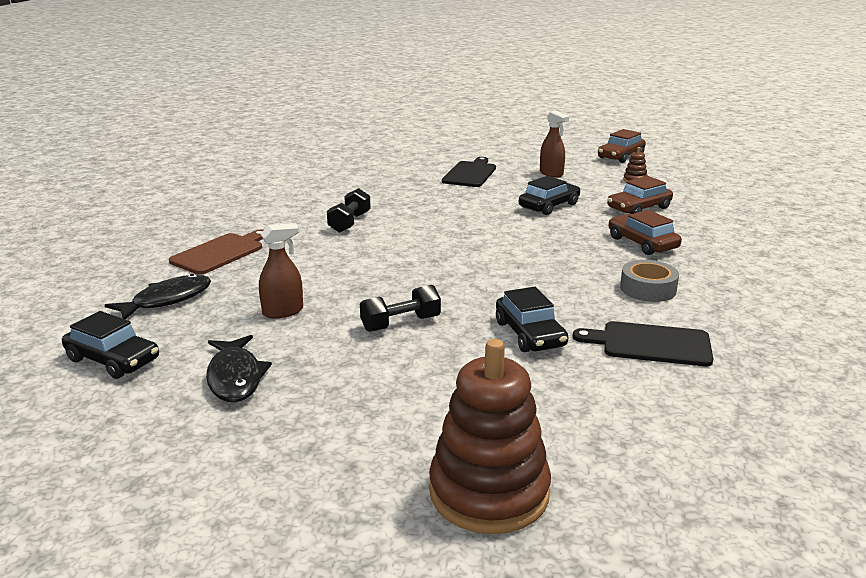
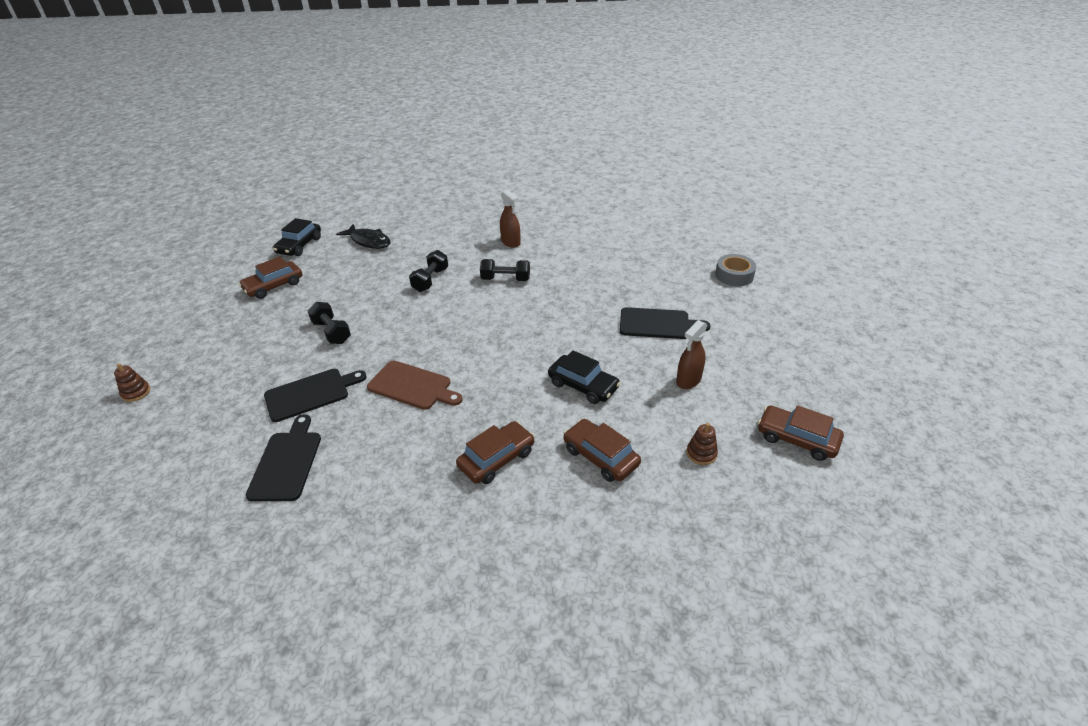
camera: 80 degrees right, 15 degrees up
brown cutting board [169,229,263,275] -> brown cutting board moved to [367,360,462,410]
black fish [206,335,272,402] -> brown car [239,257,302,299]
brown spray bottle [259,223,303,318] -> brown spray bottle moved to [500,190,521,248]
brown stacking toy [429,339,551,534] -> brown stacking toy [114,363,150,402], size x0.40
black car [496,287,568,352] -> black cutting board [264,369,366,422]
grey tape [620,260,679,302] -> grey tape moved to [715,254,756,286]
none -> black dumbbell [409,250,448,292]

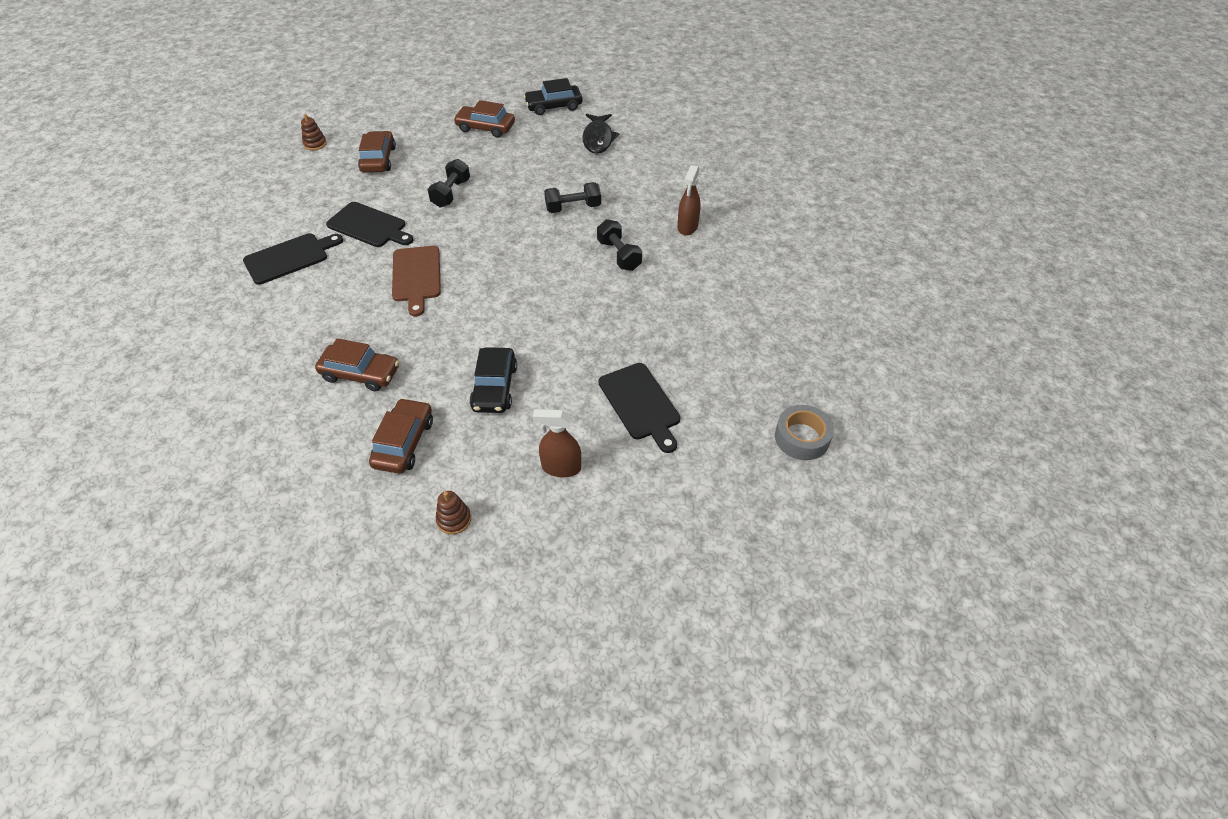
camera: 55 degrees right, 10 degrees up
brown car [758,405,844,461] -> brown car moved to [358,131,396,172]

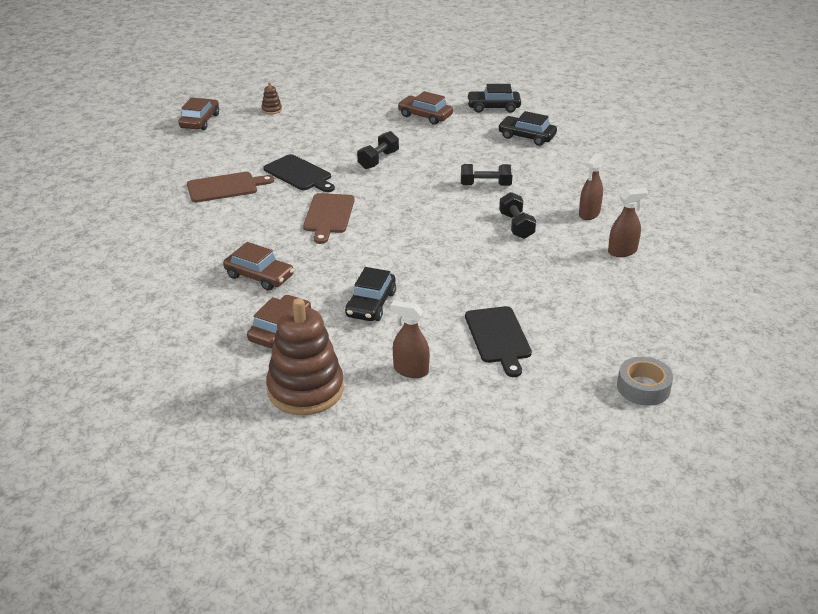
camera: 15 degrees right, 15 degrees down
black cutting board [243,233,343,285] -> brown cutting board [187,172,274,202]
brown car [358,131,396,172] -> brown car moved to [178,97,219,130]
brown stacking toy [436,491,471,535] -> brown stacking toy [266,298,344,415], size x2.48
black fish [582,114,619,154] -> black car [498,111,557,146]
none -> brown spray bottle [608,188,648,257]

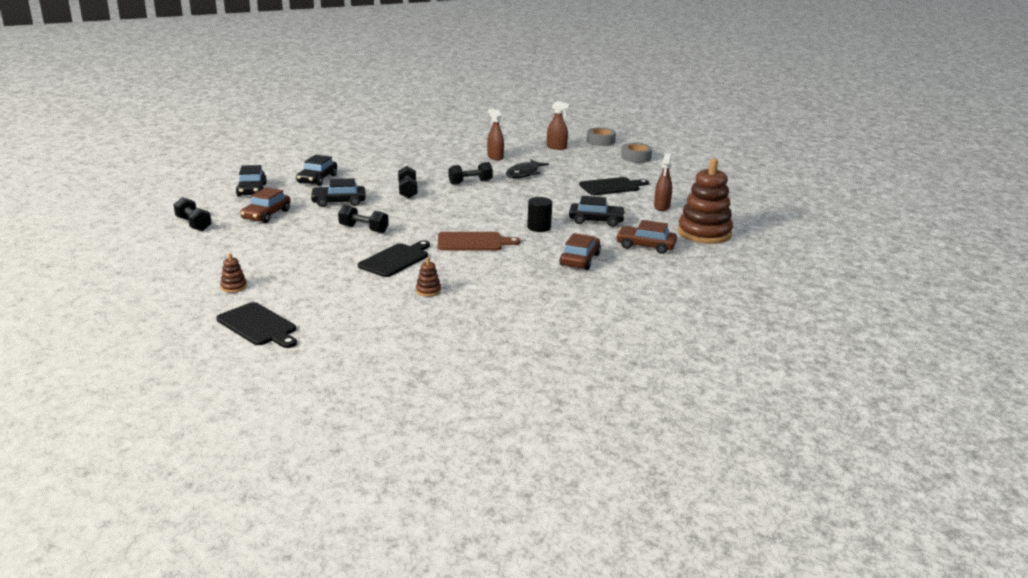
camera: 100 degrees left, 10 degrees down
brown car [178,97,219,130] -> black cutting board [216,302,297,348]
brown cutting board [187,172,274,202] -> brown stacking toy [416,257,441,297]
brown spray bottle [579,153,604,220] -> brown spray bottle moved to [547,101,571,150]
none -> black dumbbell [173,197,212,231]
none -> black car [310,178,366,207]
none -> black fish [506,159,549,179]
none -> black cylinder [527,197,552,232]
none -> grey tape [587,128,616,146]

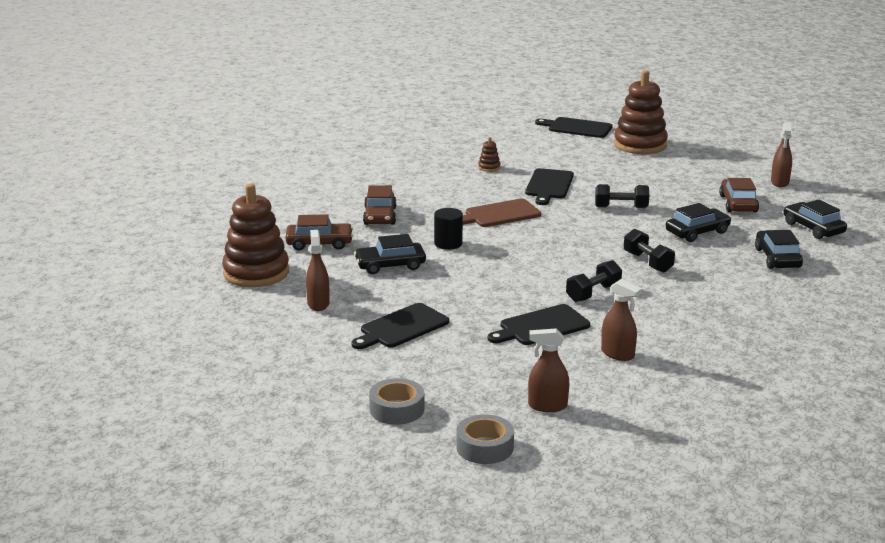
camera: 160 degrees right, 0 degrees up
black dumbbell [173,197,212,231] -> brown spray bottle [771,122,792,187]
brown stacking toy [220,253,247,293] -> brown stacking toy [614,70,668,154], size x2.48
black fish [506,159,549,179] -> black cutting board [488,304,590,345]

